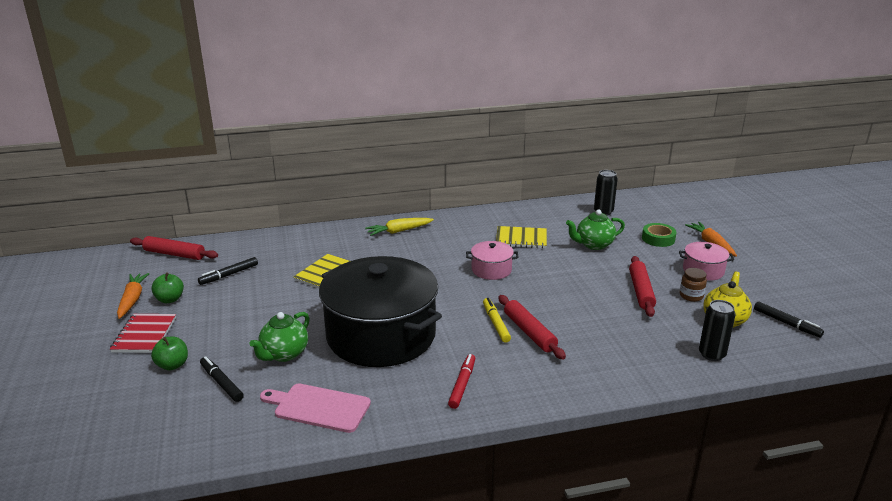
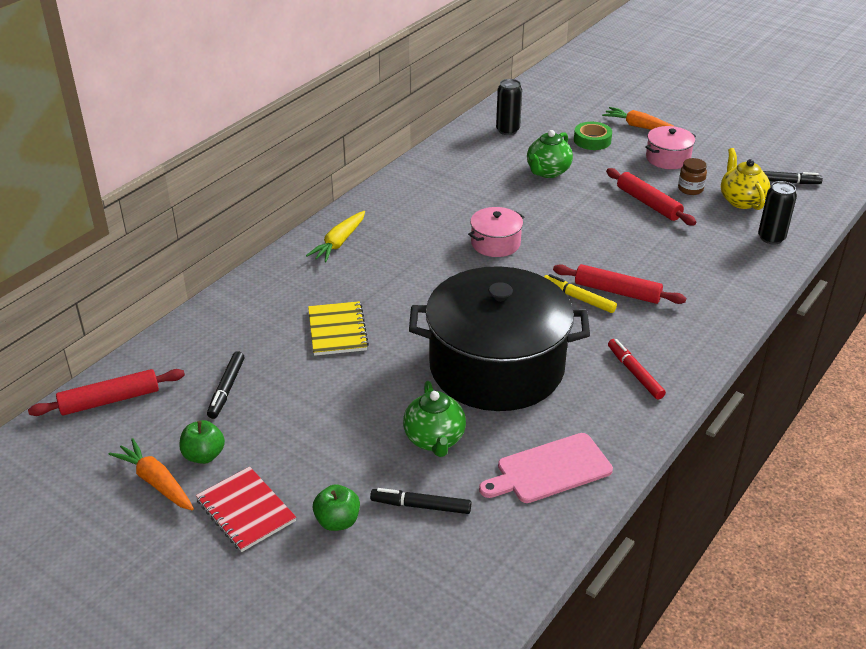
camera: 40 degrees left, 10 degrees up
yellow notebook [496,226,547,249] -> none

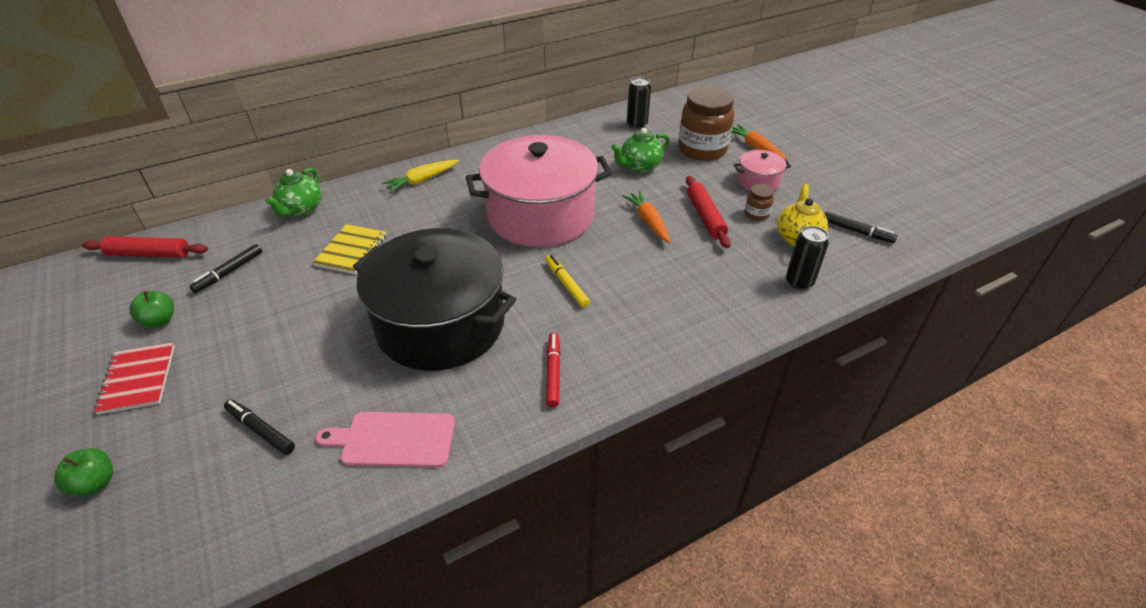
camera: 25 degrees right, 5 degrees up
orange carrot [109,438,194,510] -> orange carrot moved to [622,191,671,243]
green apple [313,484,360,531] -> green apple moved to [54,448,113,497]
green teapot [403,381,466,457] -> green teapot moved to [265,168,322,217]
pink pot [468,207,524,257] -> pink pot [466,135,612,247], size x2.36
red rolling pin [553,264,686,304] -> none
green tape [574,122,612,150] -> brown jar [678,86,734,161]

